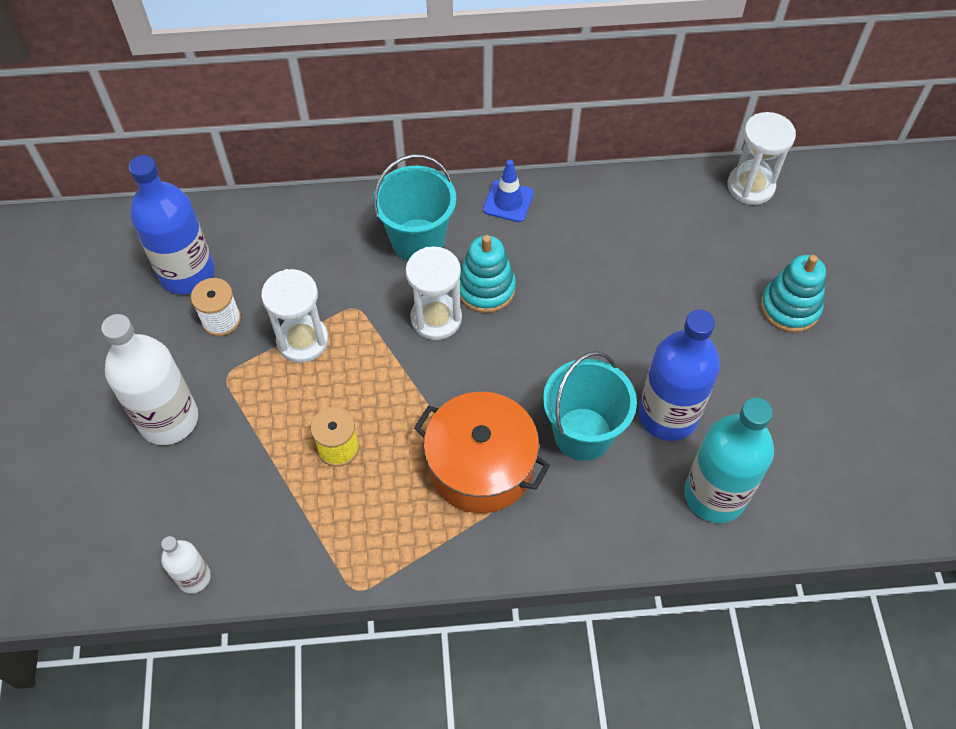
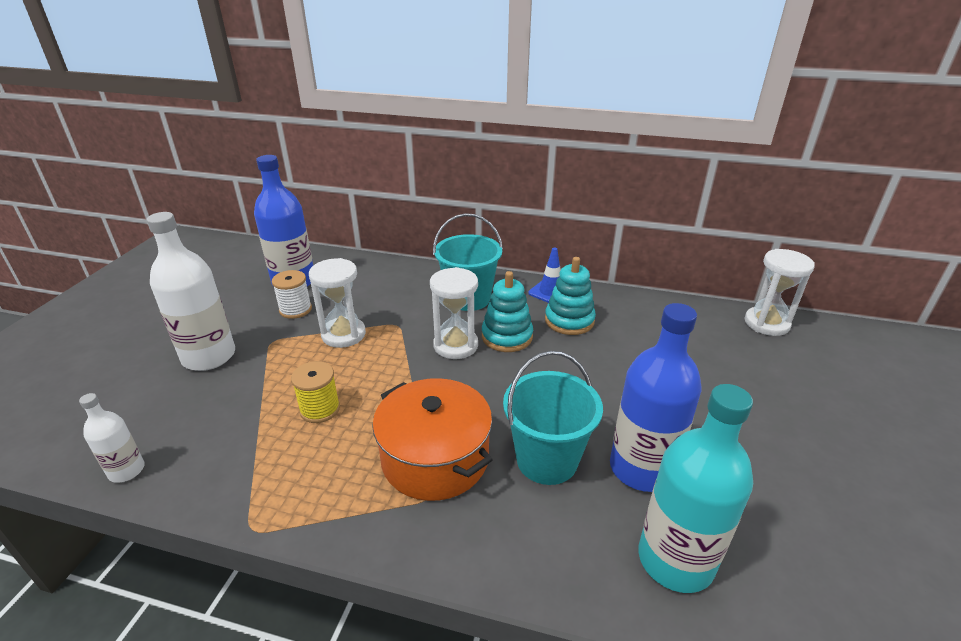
camera: 20 degrees right, 25 degrees down
turquoise stacking toy [761,255,826,333] -> turquoise stacking toy moved to [545,257,596,335]

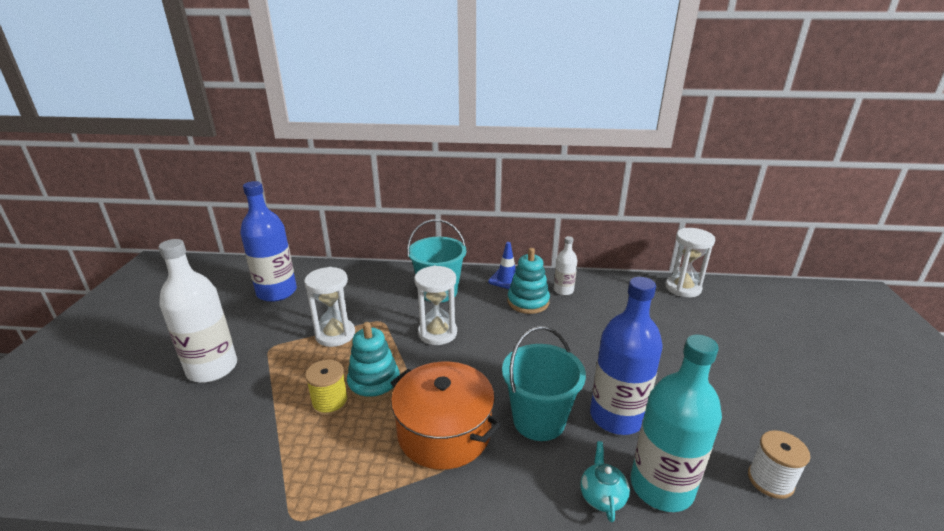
camera: 10 degrees left, 5 degrees down
white bottle [79,393,145,483] -> white bottle moved to [554,236,578,295]
white spool [272,270,312,319] -> white spool moved to [748,430,810,499]
turquoise stacking toy [482,271,533,352] -> turquoise stacking toy moved to [347,322,400,402]
none -> turquoise teapot [580,441,630,522]

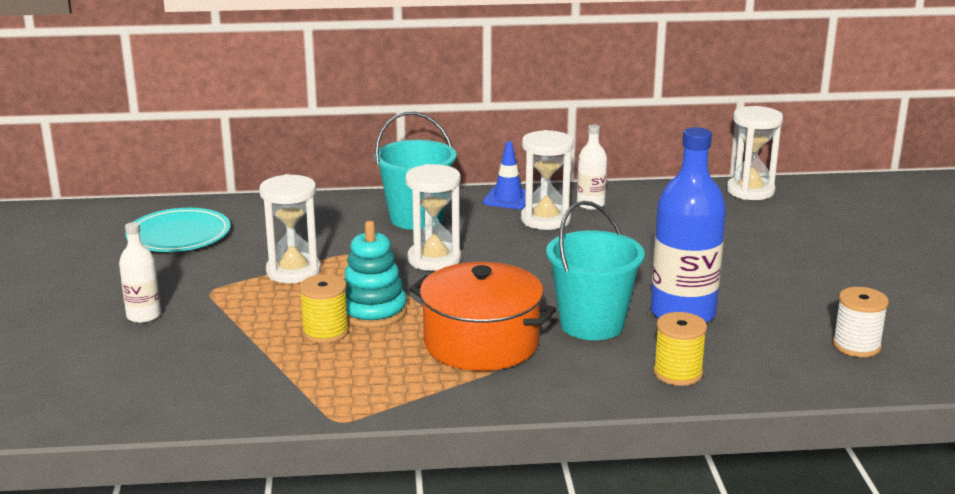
camera: 10 degrees left, 5 degrees down
white bottle [158,239,237,383] -> white bottle [119,222,161,323], size x0.52
blue bottle [240,181,297,302] -> turquoise plate [125,208,231,252]
turquoise stacking toy [507,248,550,314] -> white hourglass [521,130,573,230]
turquoise teapot [580,441,630,522] -> yellow spool [653,312,707,386]
turquoise bottle [631,334,722,512] -> none

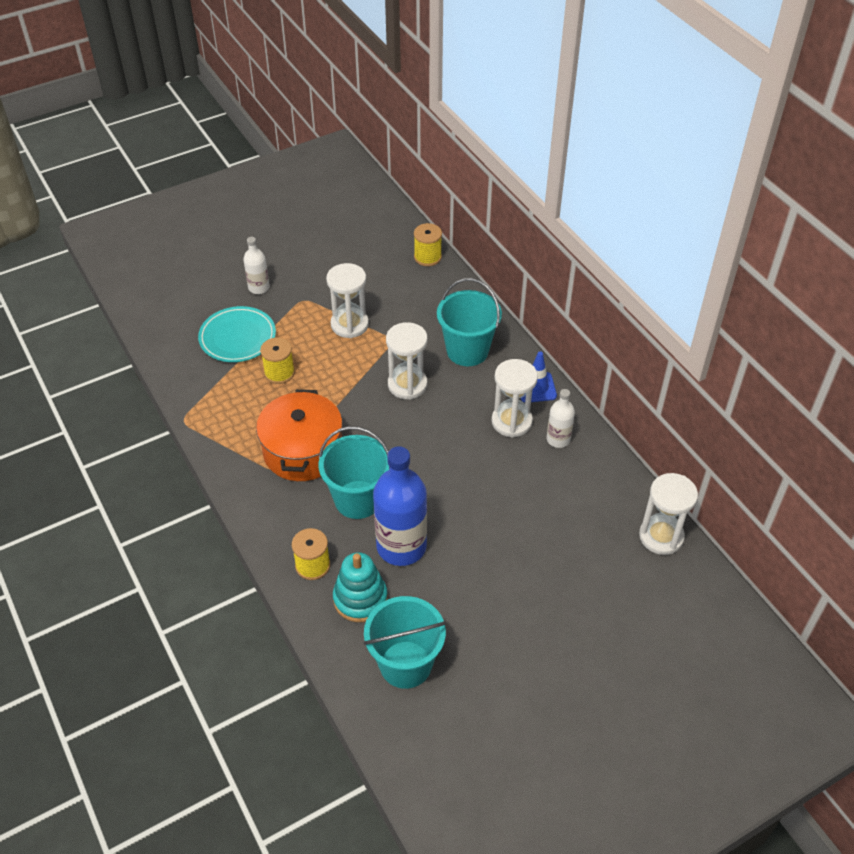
camera: 65 degrees right, 25 degrees up
turquoise plate [125,208,231,252] -> turquoise plate moved to [198,306,276,362]
turquoise stacking toy [344,221,407,328] -> turquoise stacking toy moved to [333,552,388,622]
white spool [833,287,889,357] -> turquoise bucket [363,596,446,689]
none -> yellow spool [414,223,442,266]

